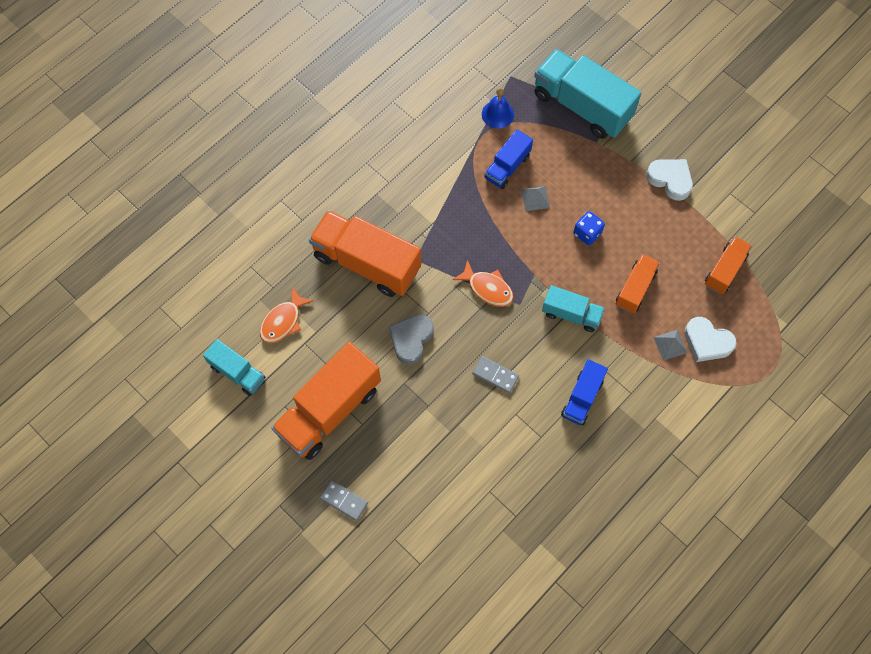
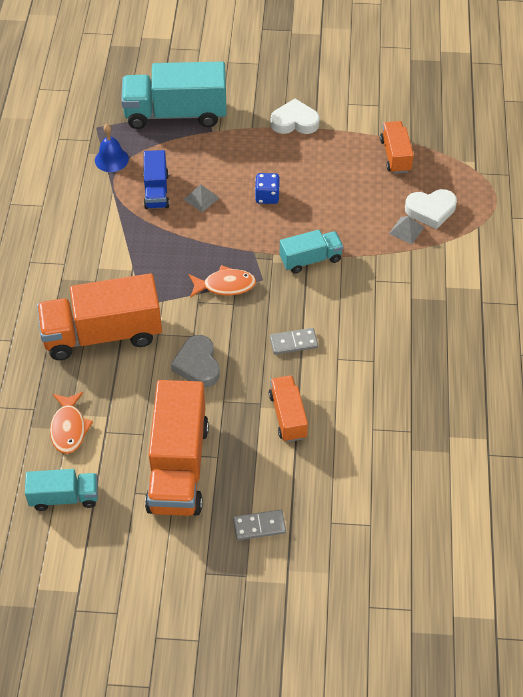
camera: 40 degrees left, 15 degrees down
blue truck [561,359,608,425] -> none
orange truck [616,254,660,313] -> orange truck moved to [269,375,308,442]

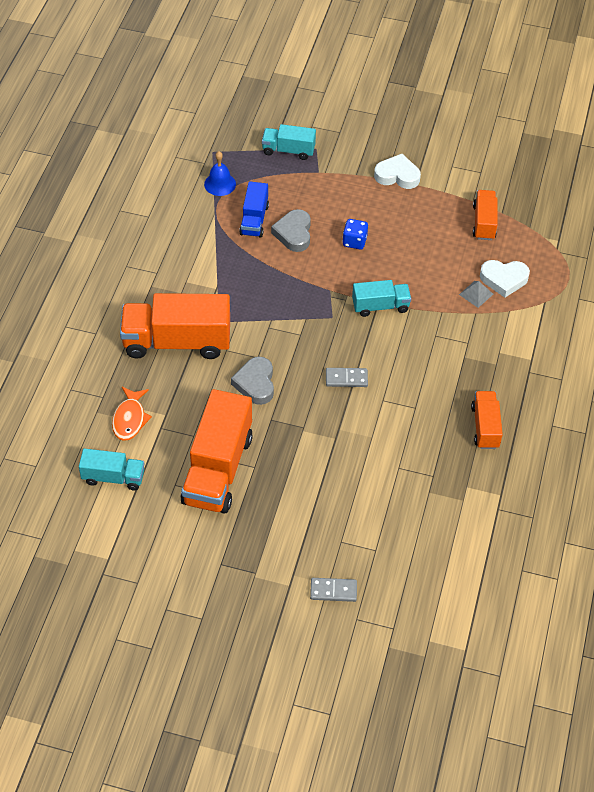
camera: 10 degrees right, 0 degrees up
turquoise truck [121,61,227,129] -> turquoise truck [262,124,316,160], size x0.54
grey pyramid [184,184,219,212] -> grey heart [271,209,311,252]
orange fish [189,265,256,298] -> none
grey domino [233,510,286,540] -> grey domino moved to [310,578,357,602]
orange truck [269,375,308,442] -> orange truck moved to [471,391,503,449]

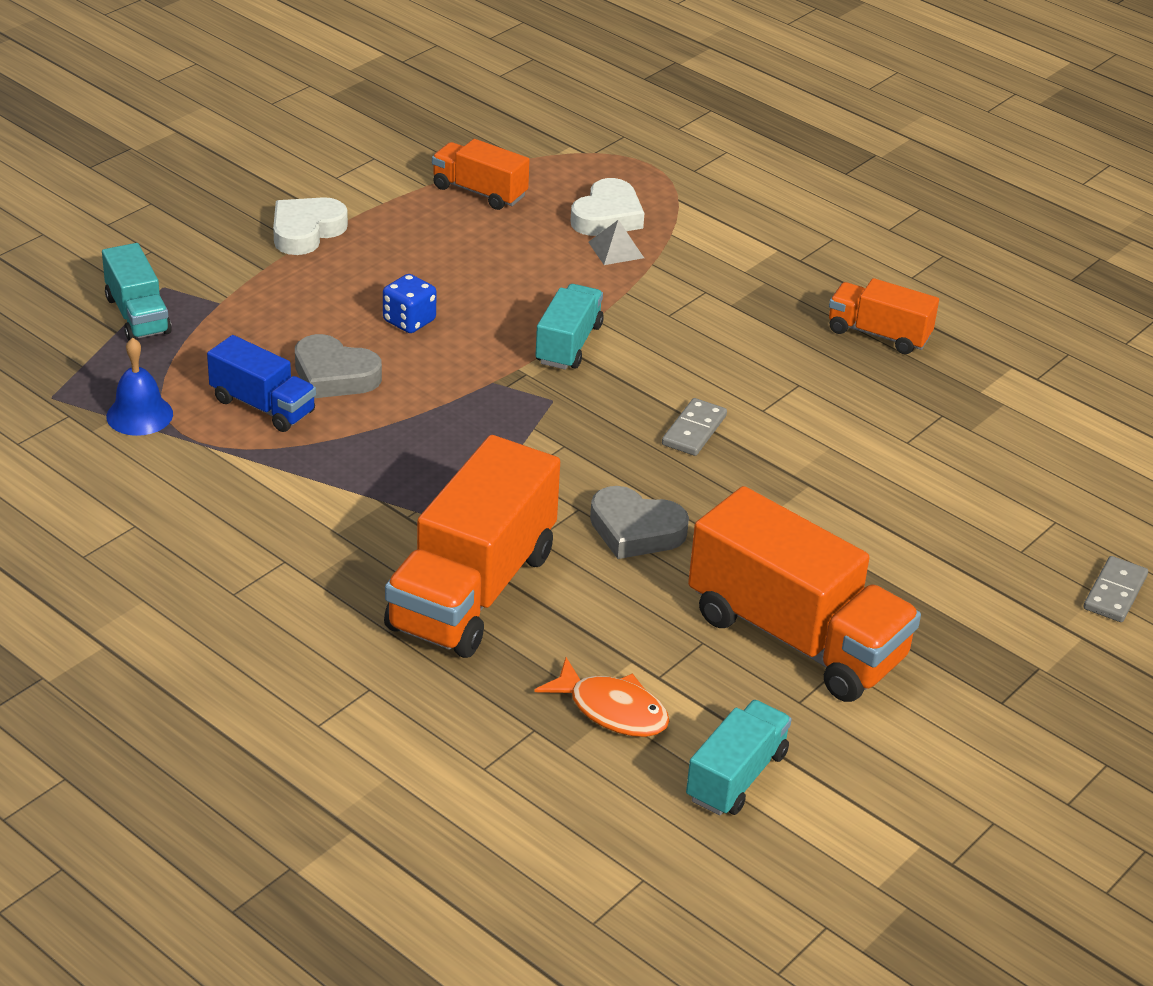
camera: 65 degrees left, 15 degrees down
turquoise truck [262,124,316,160] -> turquoise truck turned 60 degrees counterclockwise [102,243,172,341]

